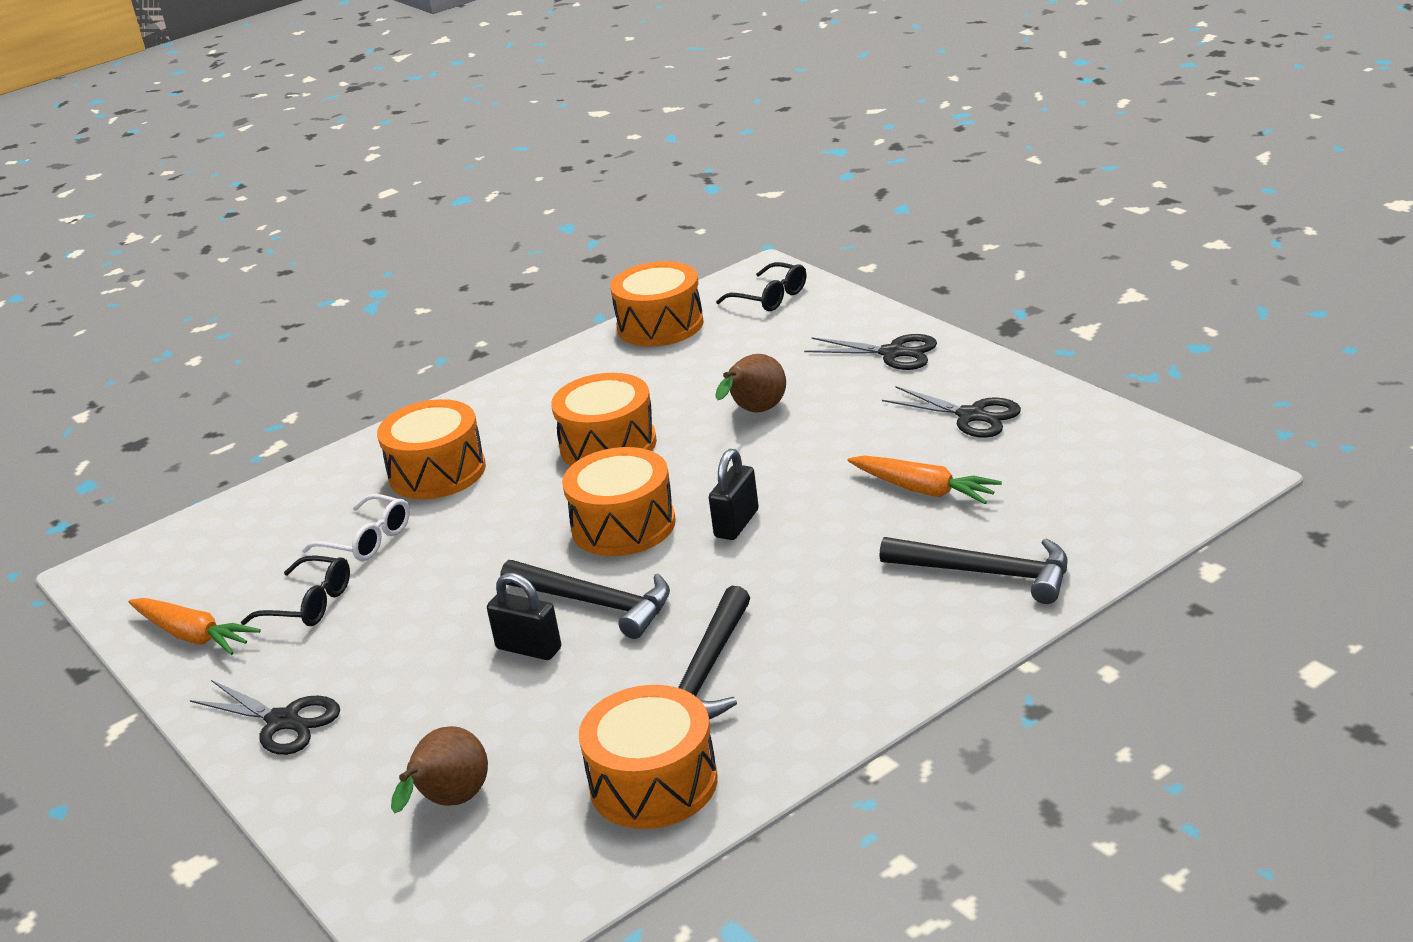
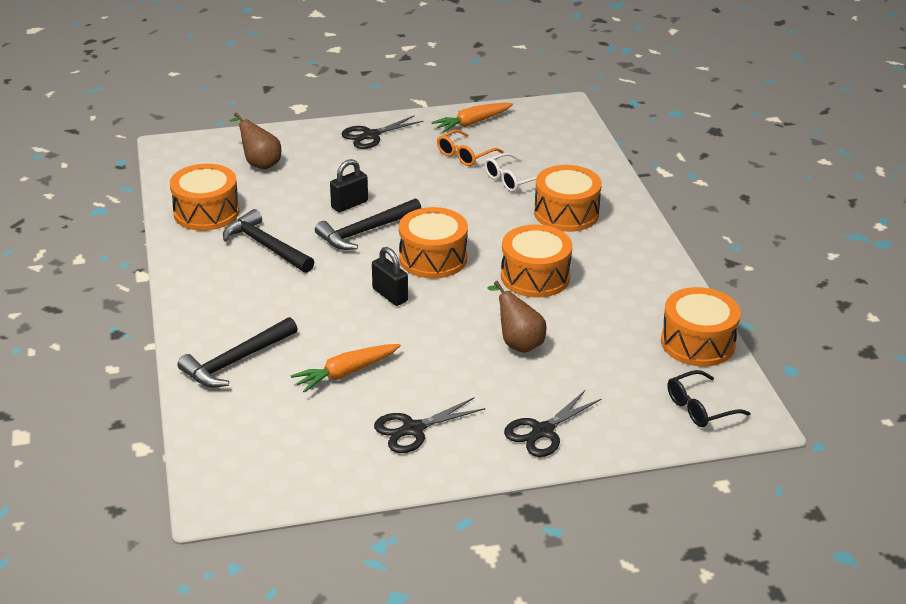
camera: 110 degrees right, 5 degrees up
black glasses [241,555,350,626] -> orange glasses [437,129,503,166]

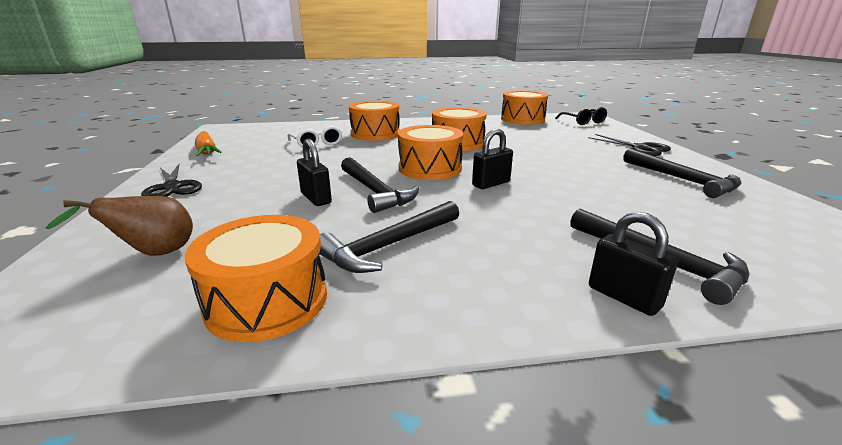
camera: 85 degrees left, 10 degrees down
orange carrot [290,344,401,393] -> none
black scissors [374,397,485,453] -> black hammer [623,148,741,198]
orange glasses [437,129,503,166] -> none
brown pear [487,281,546,353] -> none
none -> black padlock [589,212,678,316]

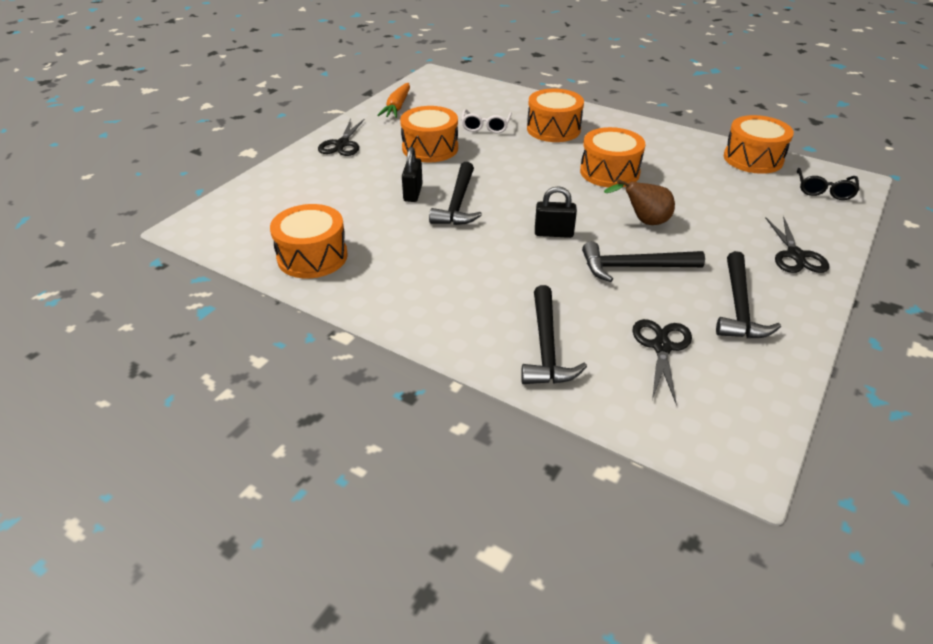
camera: 40 degrees right, 15 degrees up
brown pear [46,196,193,256] -> brown pear moved to [604,179,675,225]
black hammer [319,201,459,273] -> black hammer moved to [582,241,705,282]
orange drum [398,125,463,180] -> orange drum moved to [400,106,458,163]
black padlock [589,212,678,316] -> none
none -> black scissors [633,319,692,405]

